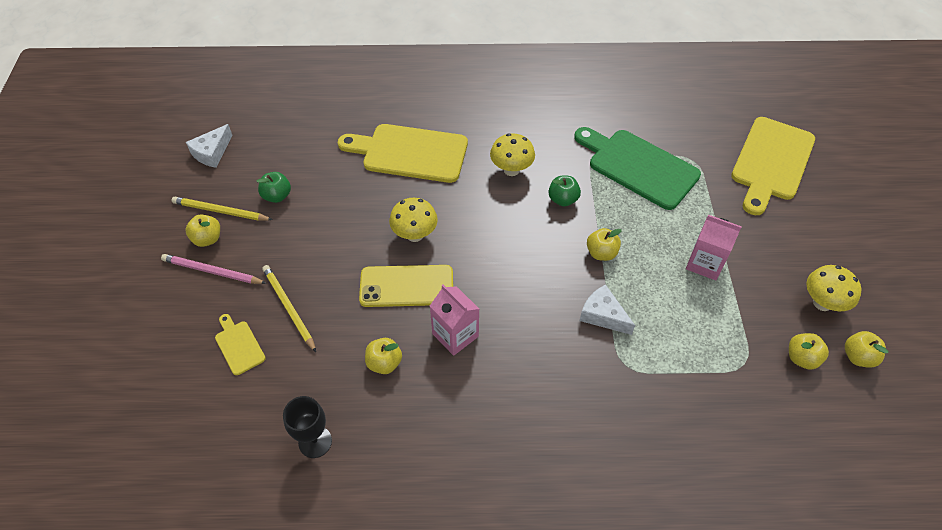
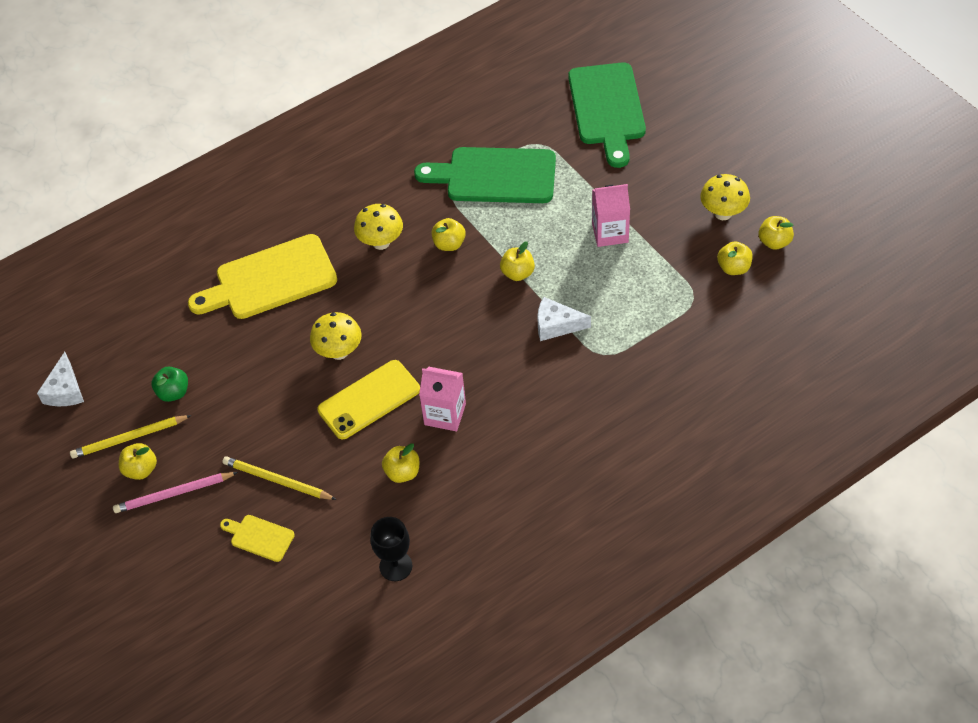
camera: 30 degrees left, 0 degrees up
green apple [548,175,581,206] -> yellow apple [431,218,466,251]
yellow cutting board [731,117,815,215] -> green cutting board [568,62,646,168]

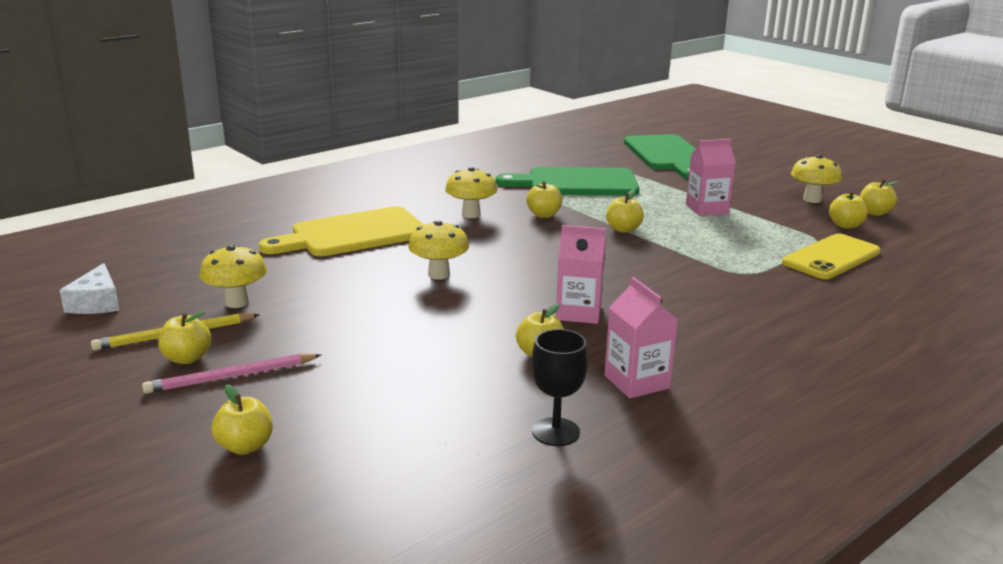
camera: 10 degrees left, 30 degrees down
green apple [151,366,188,402] -> yellow mushroom [200,245,267,308]
yellow cutting board [220,515,295,562] -> none
yellow pencil [222,456,337,500] -> none
yellow phone [317,360,420,439] -> yellow phone moved to [782,233,881,279]
white cheese [537,297,591,341] -> none
none -> yellow apple [211,384,273,455]
none -> pink carton [604,277,678,398]

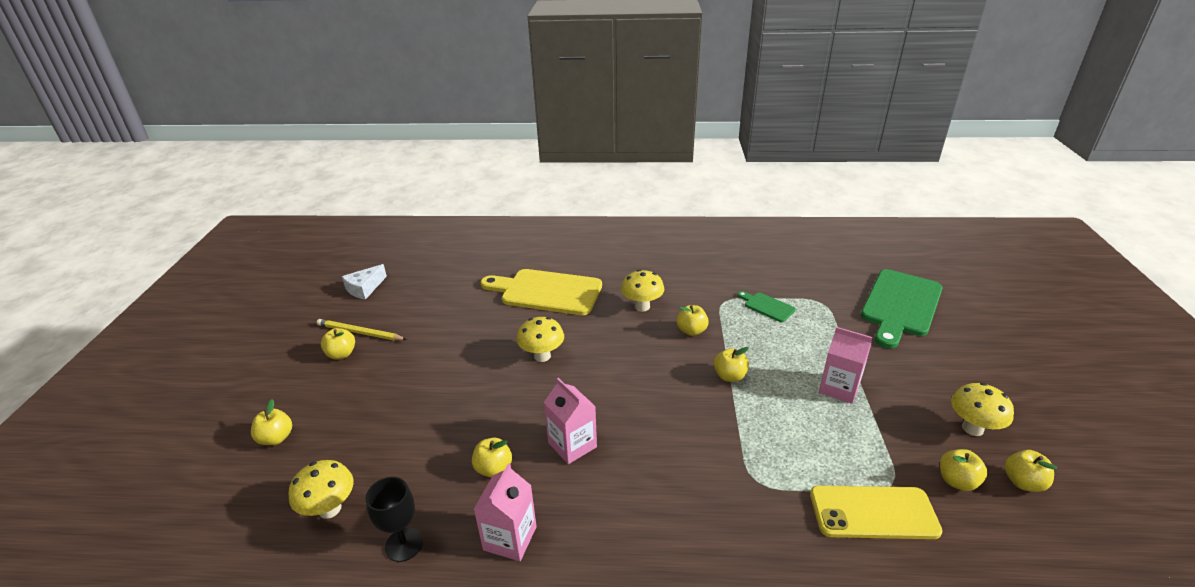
camera: 45 degrees right, 10 degrees up
pink pencil [142,353,321,394] -> none
yellow mushroom [200,245,267,308] -> yellow mushroom moved to [288,460,354,519]
green cutting board [496,167,639,196] -> green cutting board [737,291,796,322], size x0.46

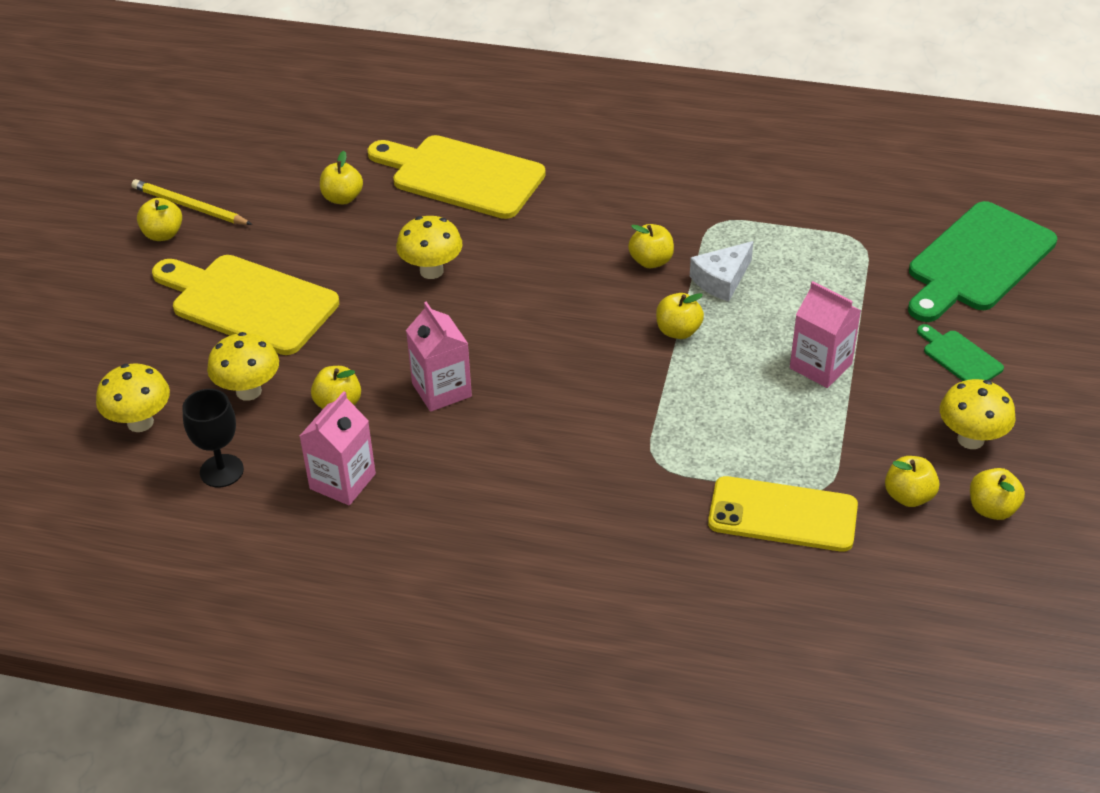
camera: 10 degrees right, 10 degrees up
yellow apple [251,399,292,445] -> yellow apple moved to [320,151,363,204]
white cheese [342,264,387,300] -> white cheese moved to [690,241,754,302]
yellow mushroom [621,270,664,312] -> yellow mushroom moved to [207,332,279,401]
green cutting board [737,291,796,322] -> green cutting board moved to [917,324,1004,381]
none -> yellow cutting board [152,255,339,355]

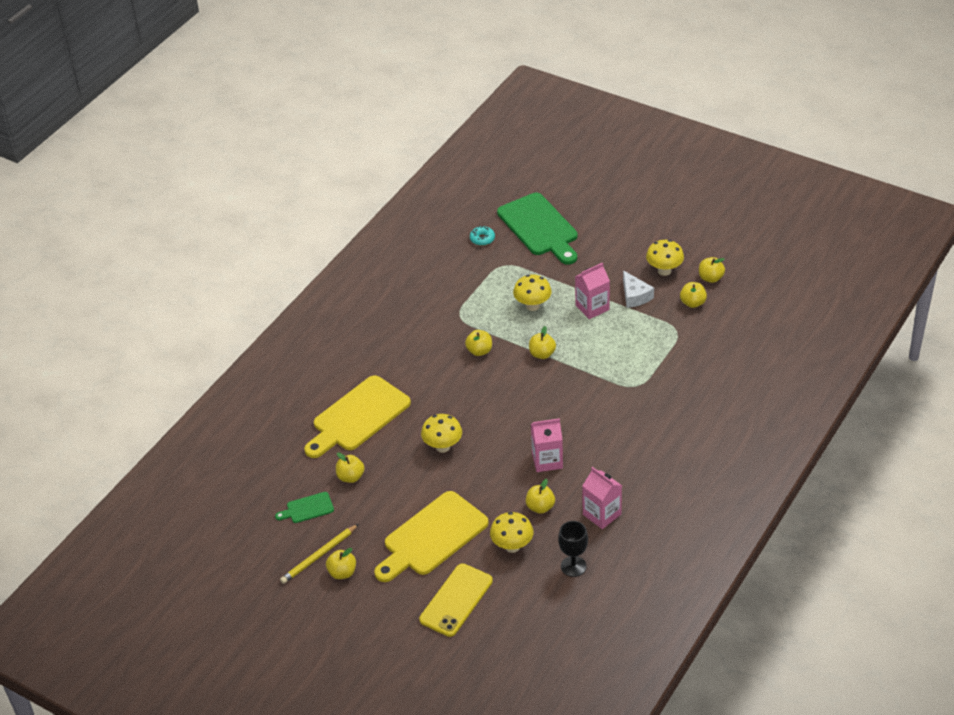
camera: 70 degrees left, 0 degrees up
yellow mushroom [96,363,170,432] -> yellow mushroom moved to [513,274,552,311]
white cheese [690,241,754,302] -> white cheese moved to [623,271,654,308]
yellow phone [708,476,858,552] -> yellow phone moved to [419,563,493,637]
green cutting board [917,324,1004,381] -> green cutting board moved to [275,492,334,523]
none -> turquoise donut [470,226,495,246]

